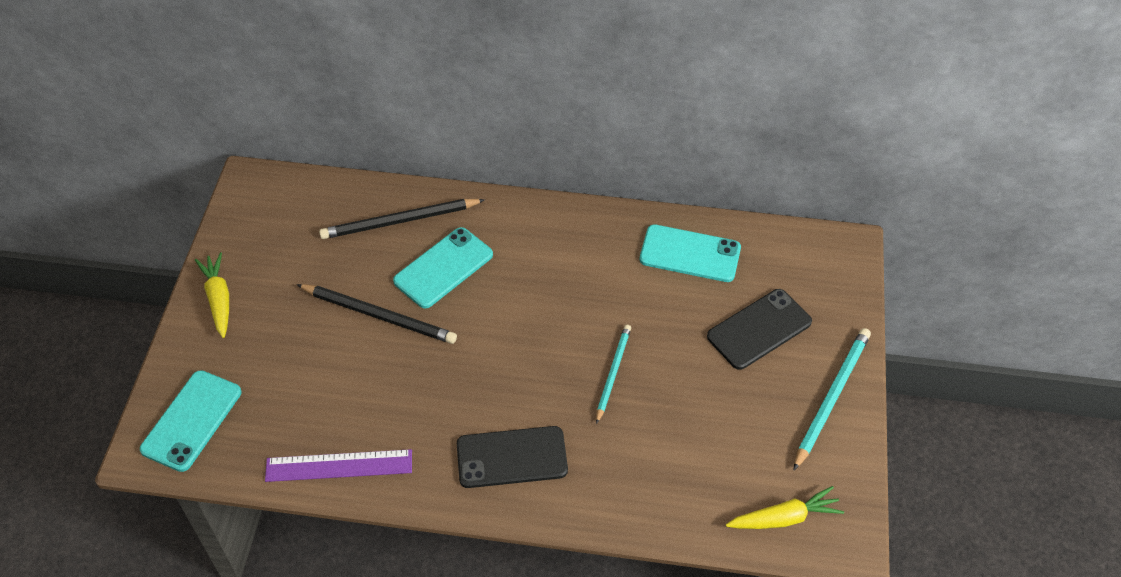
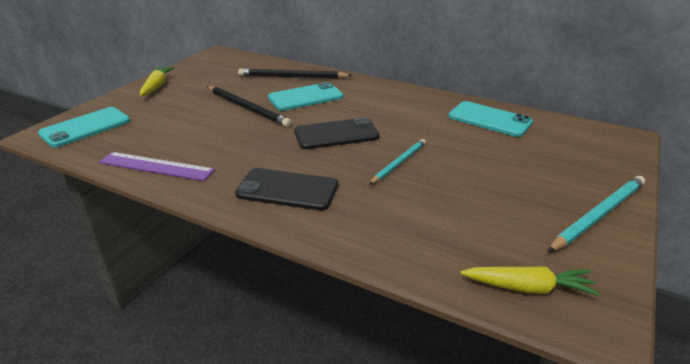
camera: 20 degrees right, 20 degrees down
black phone [707,289,812,370] -> black phone moved to [294,117,380,149]

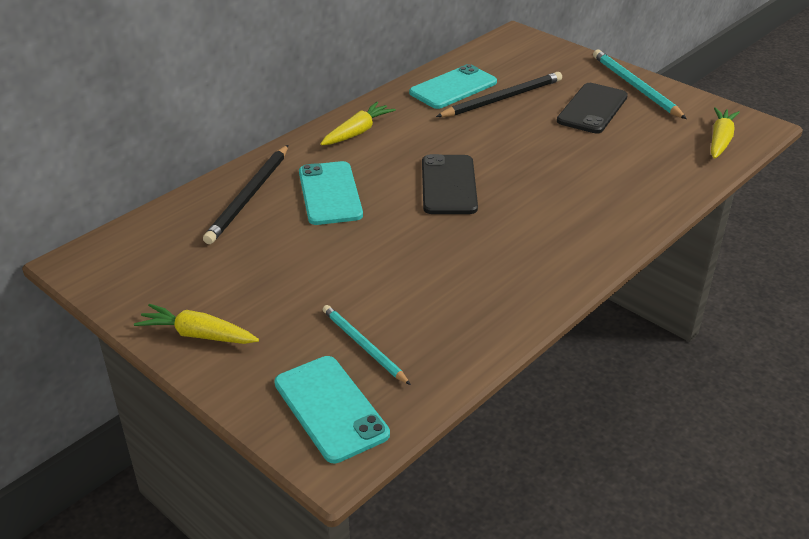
camera: 75 degrees left, 5 degrees up
purple ruler [99,152,215,181] -> none
black pencil [207,86,292,127] -> black pencil moved to [436,72,562,117]
black phone [235,168,338,210] -> black phone moved to [557,83,628,134]
turquoise pencil [369,139,426,185] -> turquoise pencil moved to [323,305,411,385]
none -> yellow carrot [321,102,396,145]

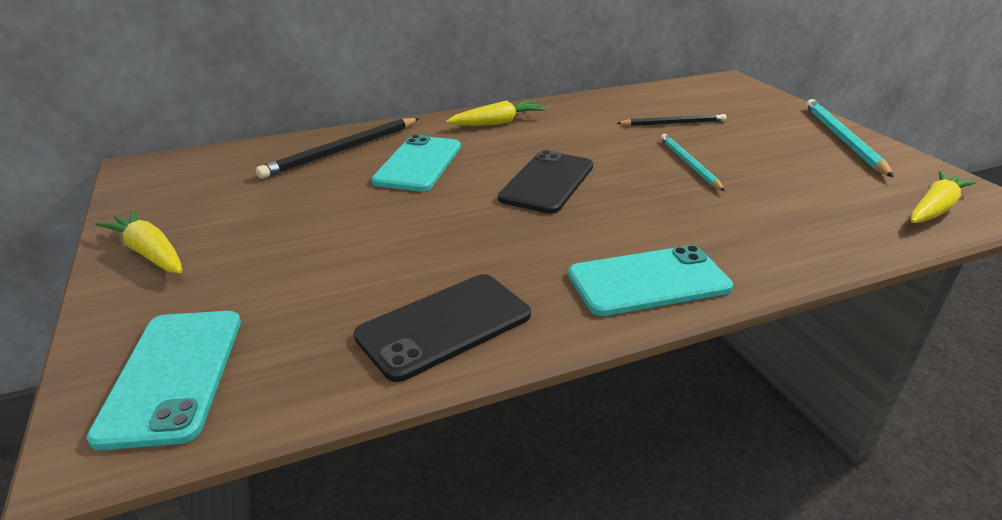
camera: 25 degrees right, 5 degrees down
turquoise pencil [323,305,411,385] -> turquoise pencil moved to [660,134,725,191]
turquoise phone [409,64,497,109] -> turquoise phone moved to [568,245,733,316]
black pencil [436,72,562,117] -> black pencil [616,114,727,126], size x0.65
black phone [557,83,628,134] -> black phone moved to [354,274,531,382]

